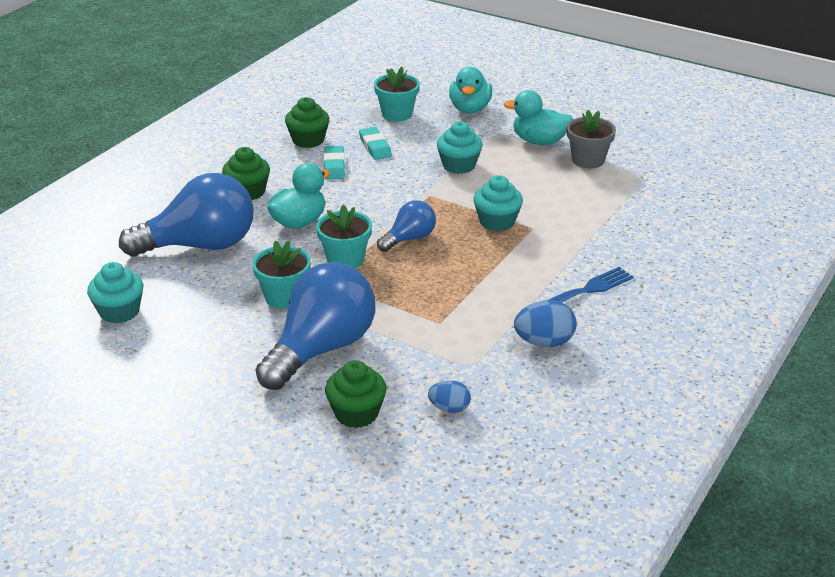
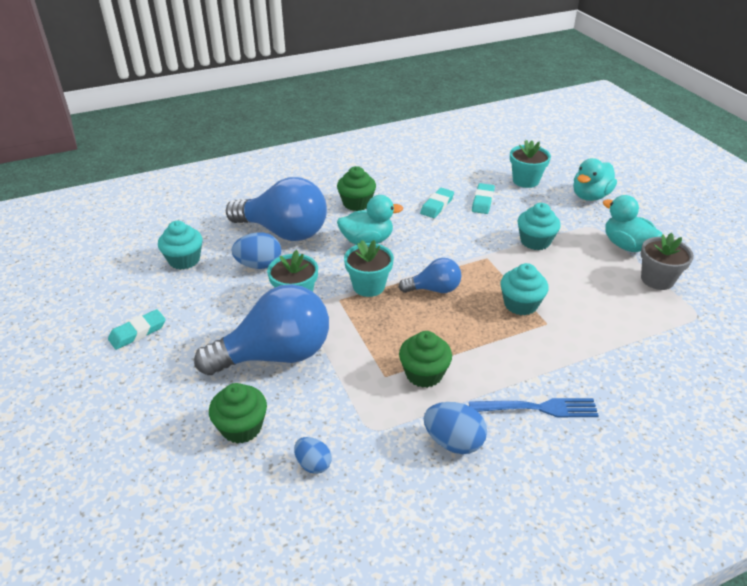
camera: 35 degrees right, 5 degrees up
green cupcake [285,97,329,148] -> green cupcake moved to [399,331,452,388]
none -> turquoise eraser [108,309,166,350]
none -> blue egg [231,232,281,269]

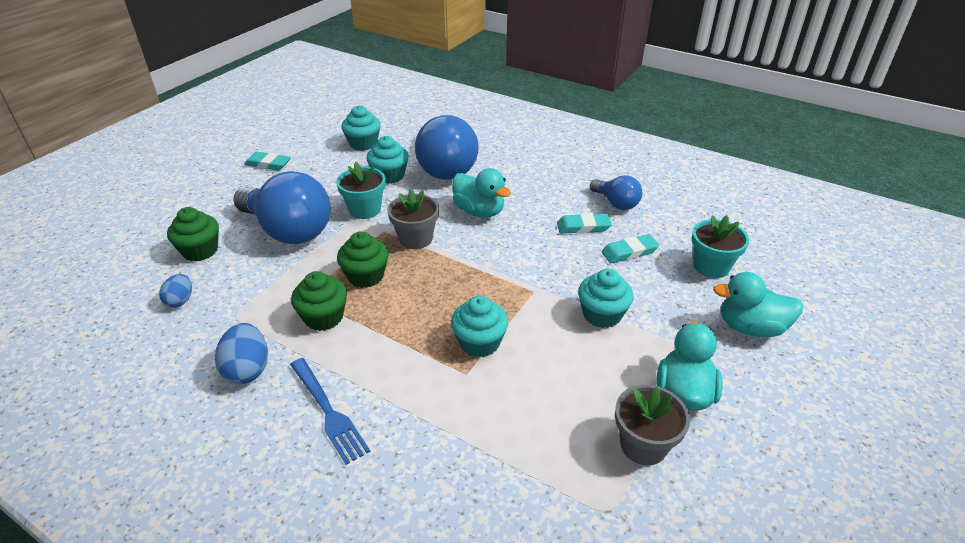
camera: 55 degrees right, 0 degrees up
blue egg [231,232,281,269] -> turquoise cupcake [367,136,409,184]
green cupcake [337,166,376,211] -> green cupcake moved to [337,231,389,288]
turquoise flower pot [344,240,394,297] -> grey flower pot [387,189,439,249]
blue light bulb [398,258,461,293] -> blue light bulb moved to [590,175,642,210]

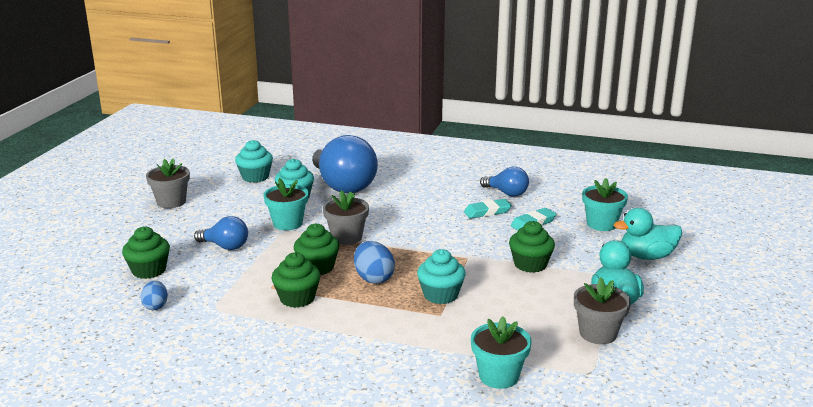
camera: 15 degrees left, 15 degrees down
blue egg [215,323,268,384] -> blue egg moved to [354,241,395,284]
blue light bulb [233,171,331,244] -> blue light bulb [194,216,248,250], size x0.51
turquoise eraser [244,152,291,171] -> grey flower pot [146,158,190,208]
blue fork [290,358,370,465] -> none
turquoise duck [452,168,511,218] -> none
turquoise cupcake [578,269,633,328] -> green cupcake [509,221,555,273]
none -> turquoise flower pot [471,316,532,389]

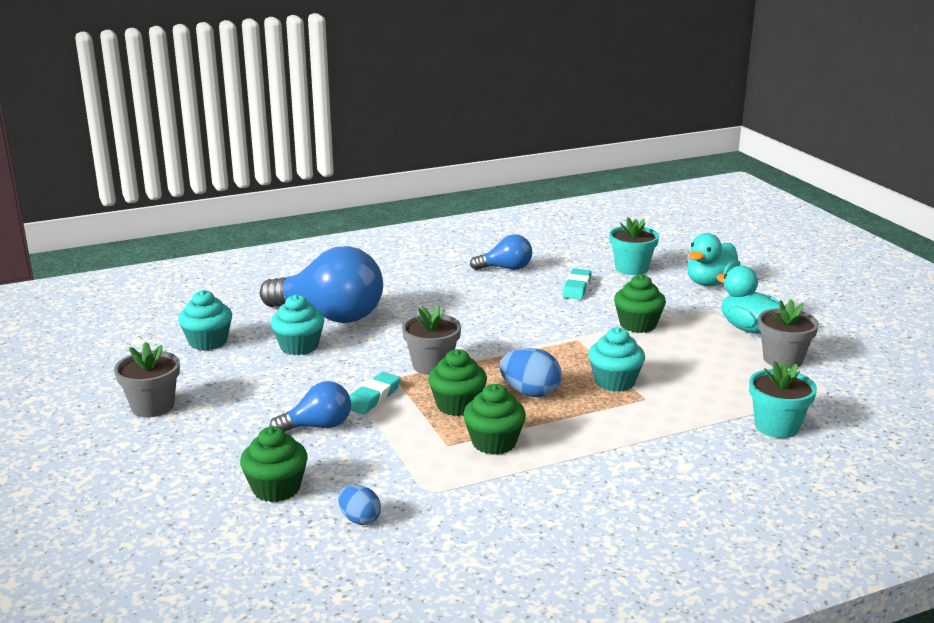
camera: 40 degrees left, 0 degrees up
turquoise flower pot [263,178,308,230] -> none
turquoise eraser [464,199,512,218] -> turquoise eraser moved to [349,372,401,414]

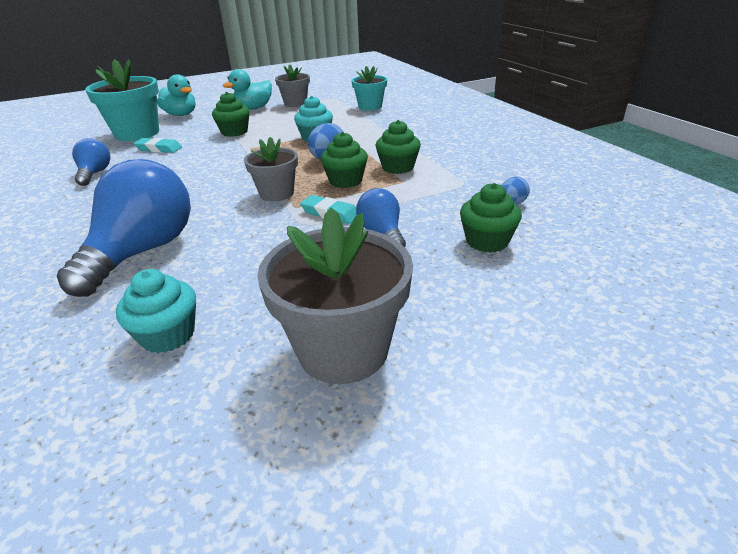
camera: 90 degrees left, 10 degrees up
grey flower pot [114,342,180,417] -> grey flower pot [257,208,413,384], size x1.65
turquoise cupcake [271,294,324,355] -> none
turquoise flower pot [609,217,659,275] -> turquoise flower pot [85,59,159,141], size x1.65

